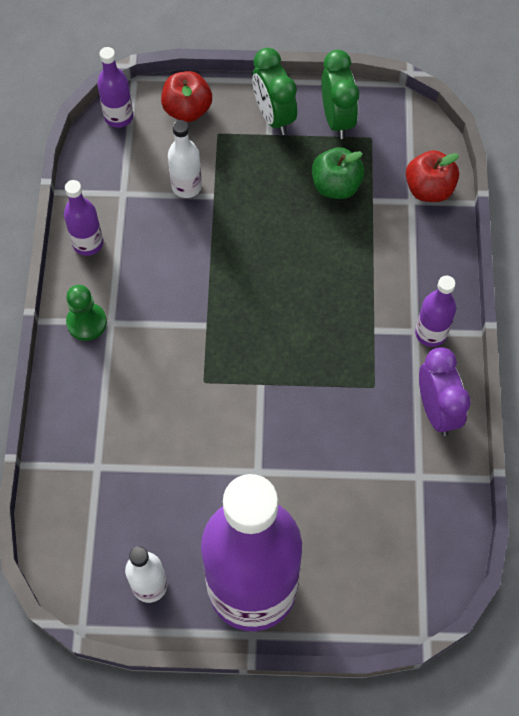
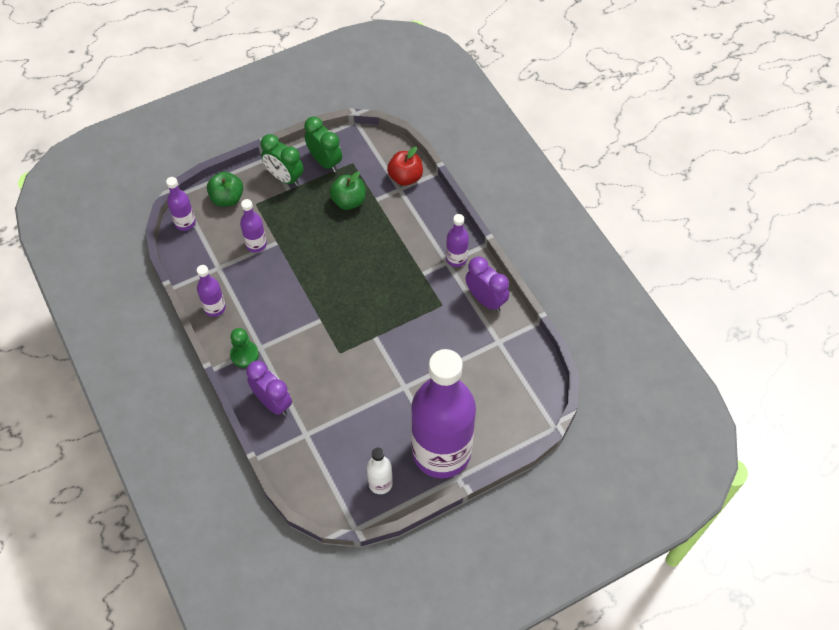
camera: 30 degrees left, 5 degrees down
red apple [161,71,212,122] -> green apple [207,172,243,207]
white bottle [168,120,202,198] -> purple bottle [240,199,267,253]
none -> purple clock [246,360,292,416]

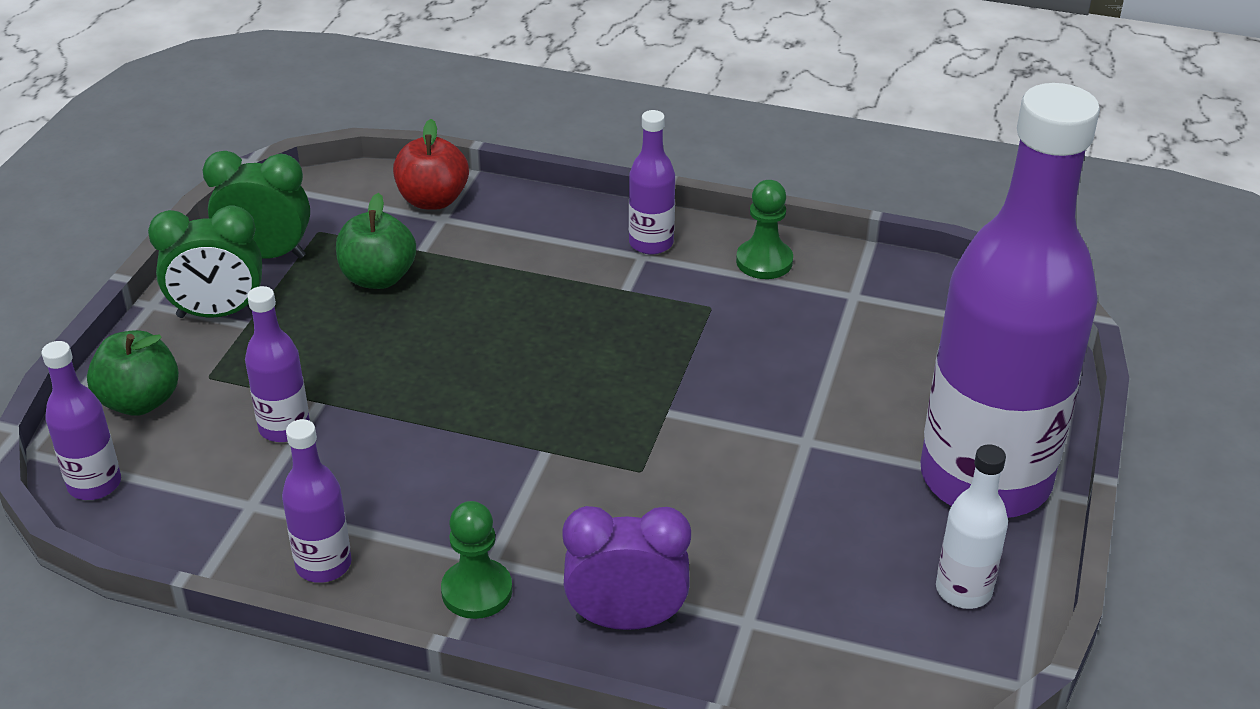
camera: 45 degrees left, 20 degrees down
purple clock [465,257,509,312] -> green pawn [736,180,793,279]

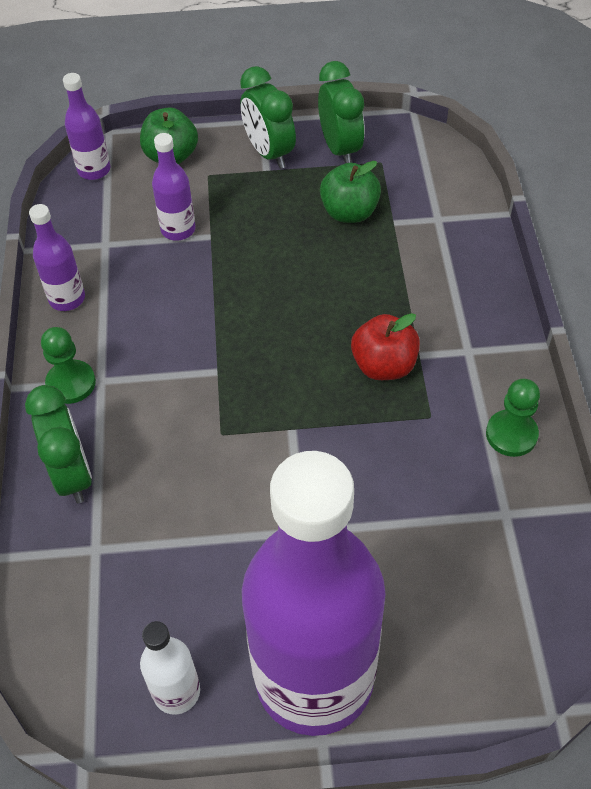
camera: 70 degrees right, 15 degrees up
red apple [393,119,469,210] -> red apple moved to [351,313,420,380]
purple clock [562,506,691,630] -> green clock [25,385,92,503]
purple bottle [629,110,675,255] -> none

